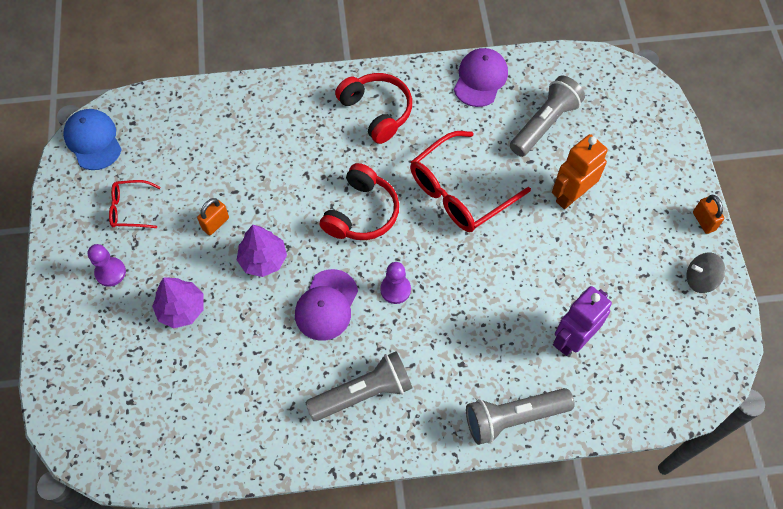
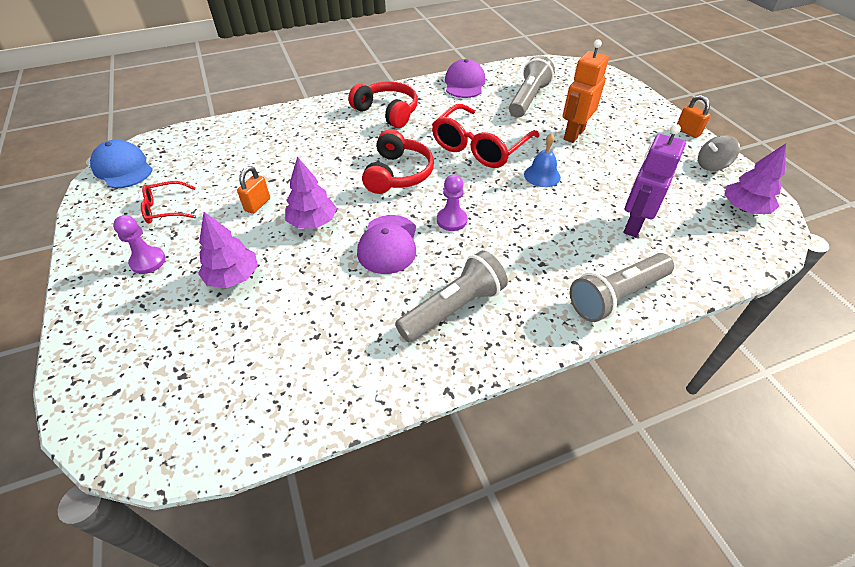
camera: 15 degrees left, 15 degrees down
none -> blue bell [524,133,561,187]
none -> purple tree [724,143,786,214]

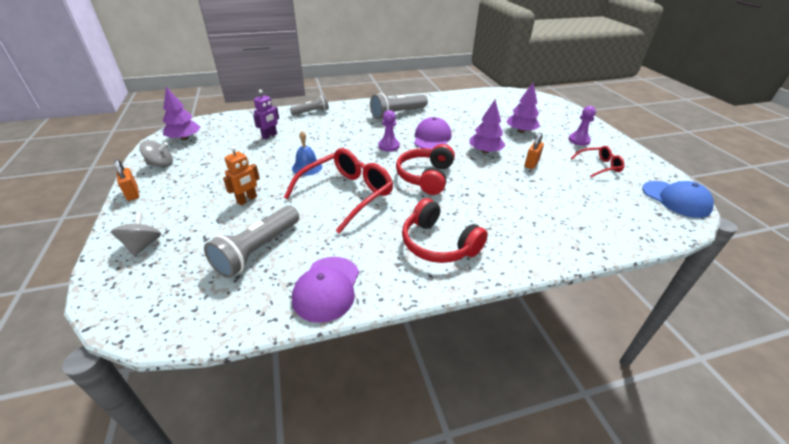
camera: 175 degrees left, 10 degrees down
orange robot [563,40,609,143] -> orange robot [223,146,260,205], size x0.64
grey flashlight [570,253,674,322] -> grey flashlight [290,95,329,115], size x0.62
purple robot [623,124,686,237] -> purple robot [253,90,279,140], size x0.64
none -> grey spinning top [111,211,161,256]

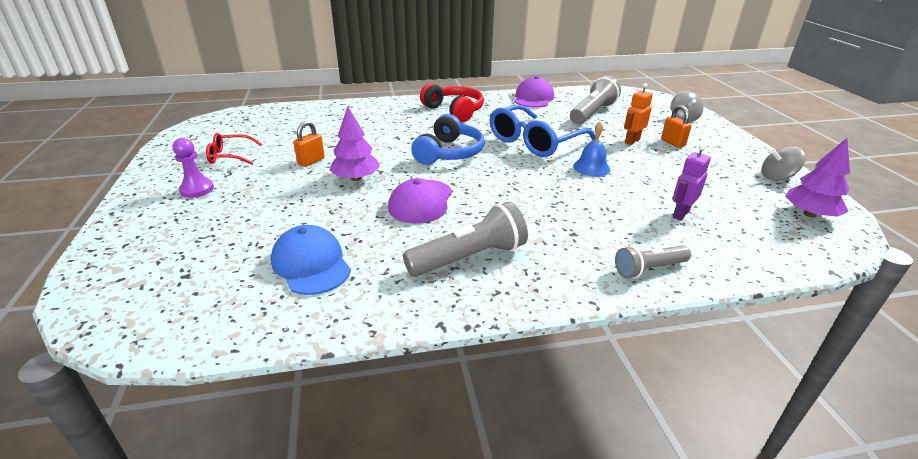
camera: 175 degrees left, 5 degrees down
orange padlock [115,159,139,201] -> orange padlock moved to [661,105,692,148]
red glasses [284,148,393,234] -> blue glasses [490,104,596,157]
purple pawn [379,110,400,152] -> none
red headphones [396,144,455,195] -> blue headphones [411,114,485,165]
purple tree [507,83,540,133] -> none
blue cap [642,181,714,218] -> blue cap moved to [271,225,351,295]

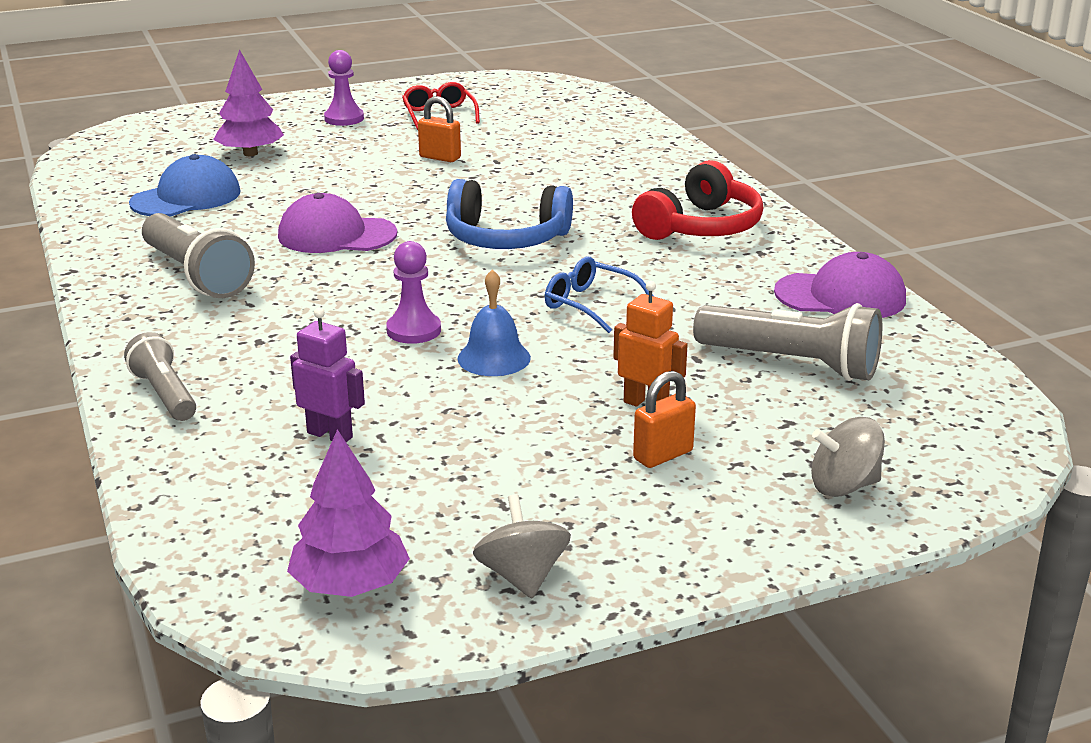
camera: 80 degrees right, 5 degrees down
purple tree [329,107,380,181] -> purple tree moved to [213,49,284,156]
blue glasses [490,104,596,157] -> blue glasses [545,256,653,333], size x0.52
none -> purple pawn [386,241,441,344]

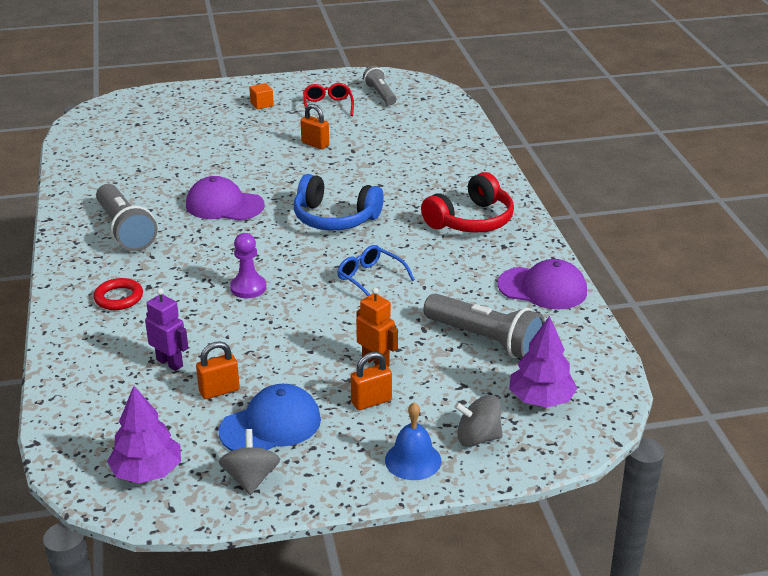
camera: 10 degrees right, 5 degrees up
grey flashlight [124,332,196,421] -> grey flashlight moved to [363,66,396,105]
blue cap [129,154,241,217] -> blue cap moved to [219,384,321,451]
purple tree [213,49,284,156] -> purple tree moved to [509,316,577,407]
purple pawn [324,50,364,126] -> orange cube [249,83,274,110]
blue bell [457,269,531,376] -> blue bell moved to [385,402,441,480]
none -> red ring [93,278,143,310]
none -> orange padlock [196,341,240,399]

